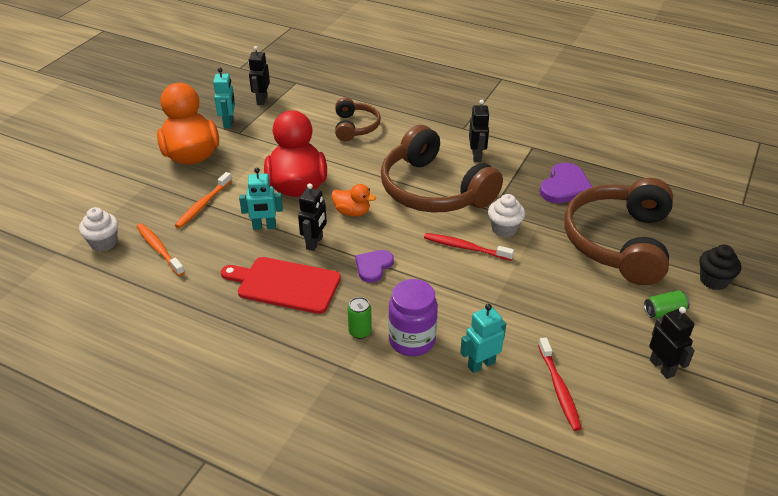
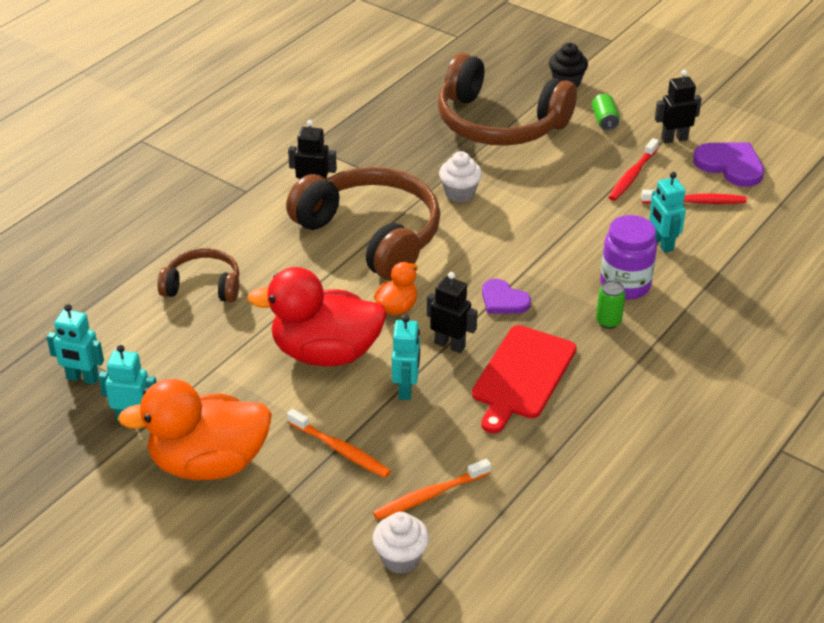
camera: 80 degrees left, 0 degrees up
black robot [248,46,270,105] -> turquoise robot [47,304,104,384]
brown headphones [381,125,503,213] -> brown headphones turned 105 degrees counterclockwise [286,167,440,281]
red toothbrush [424,233,514,261] -> red toothbrush moved to [608,138,659,201]
purple heart [540,163,592,203] -> purple heart moved to [693,142,764,187]

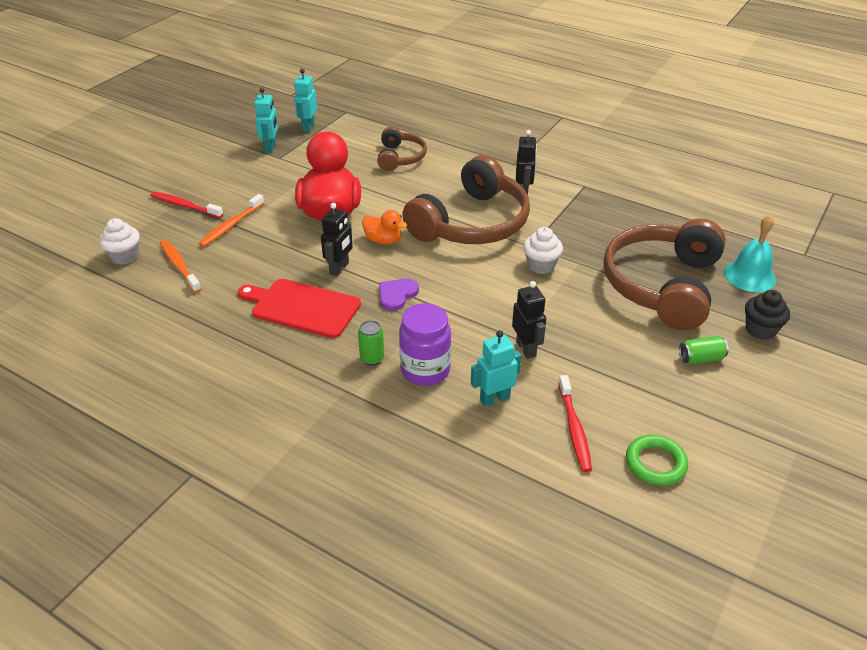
camera: 85 degrees right, 0 degrees up
orange duck [118,379,272,480] -> none
turquoise robot [392,315,420,400] -> none
red toothbrush [608,138,659,201] -> red toothbrush moved to [150,192,223,218]
black robot [655,70,702,144] -> black robot moved to [512,281,546,359]
purple heart [693,142,764,187] -> green ring [626,435,688,486]
none -> turquoise bell [724,215,776,292]

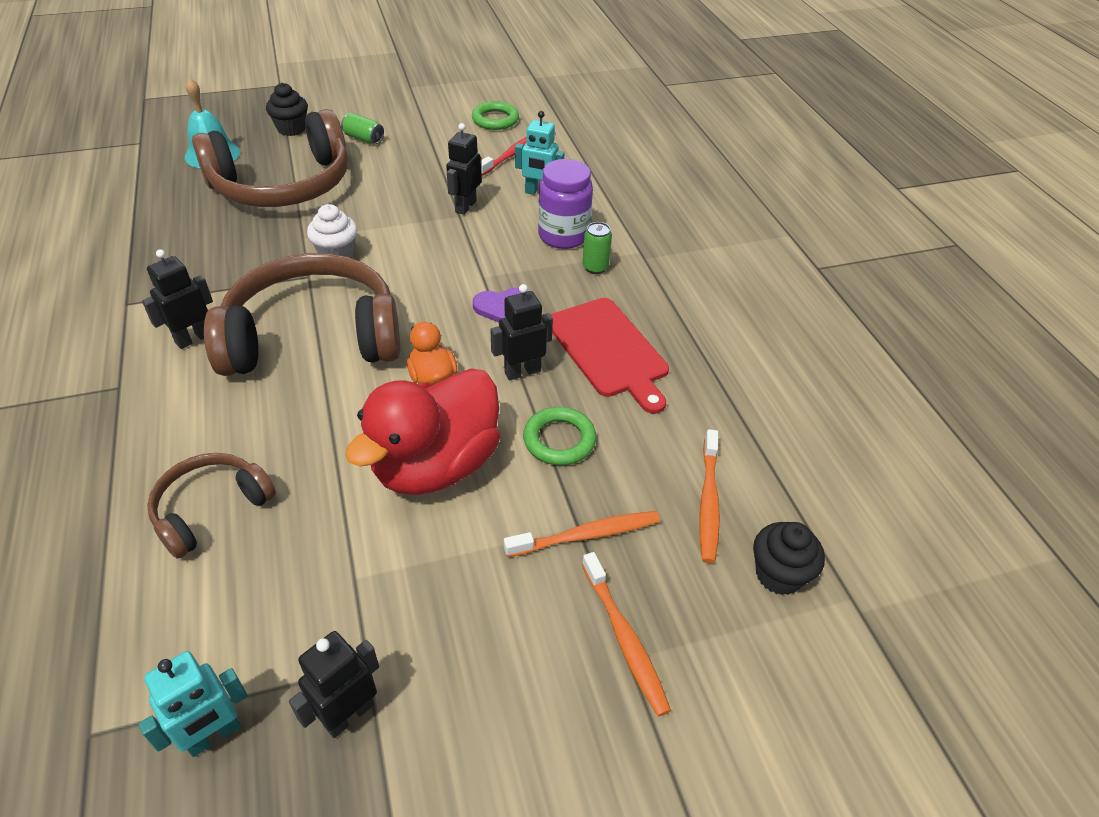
camera: 140 degrees left, 5 degrees up
white cupcake [99,218,140,265] -> black cupcake [753,522,825,595]
red toothbrush [150,192,223,218] -> orange toothbrush [582,552,671,717]
turquoise robot [254,88,278,153] -> black robot [289,631,379,738]
none -> green ring [523,407,596,465]

